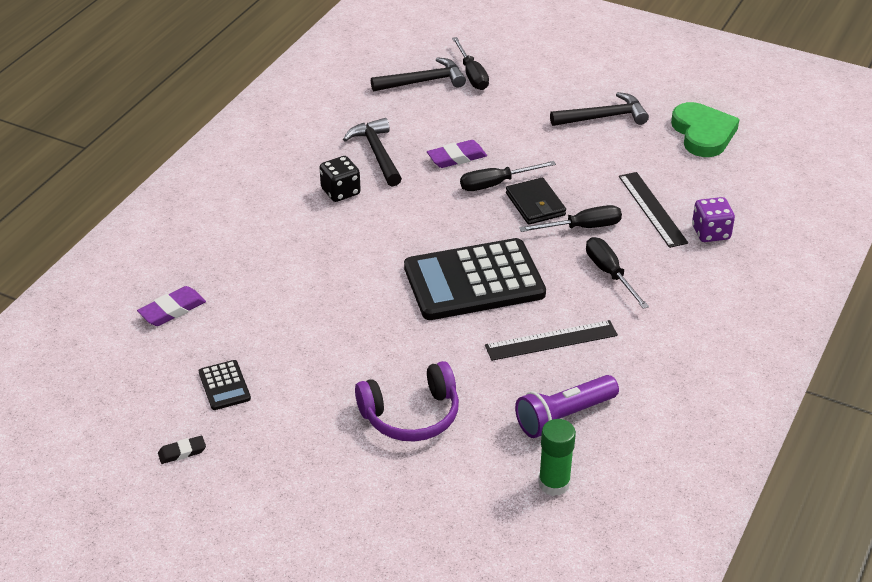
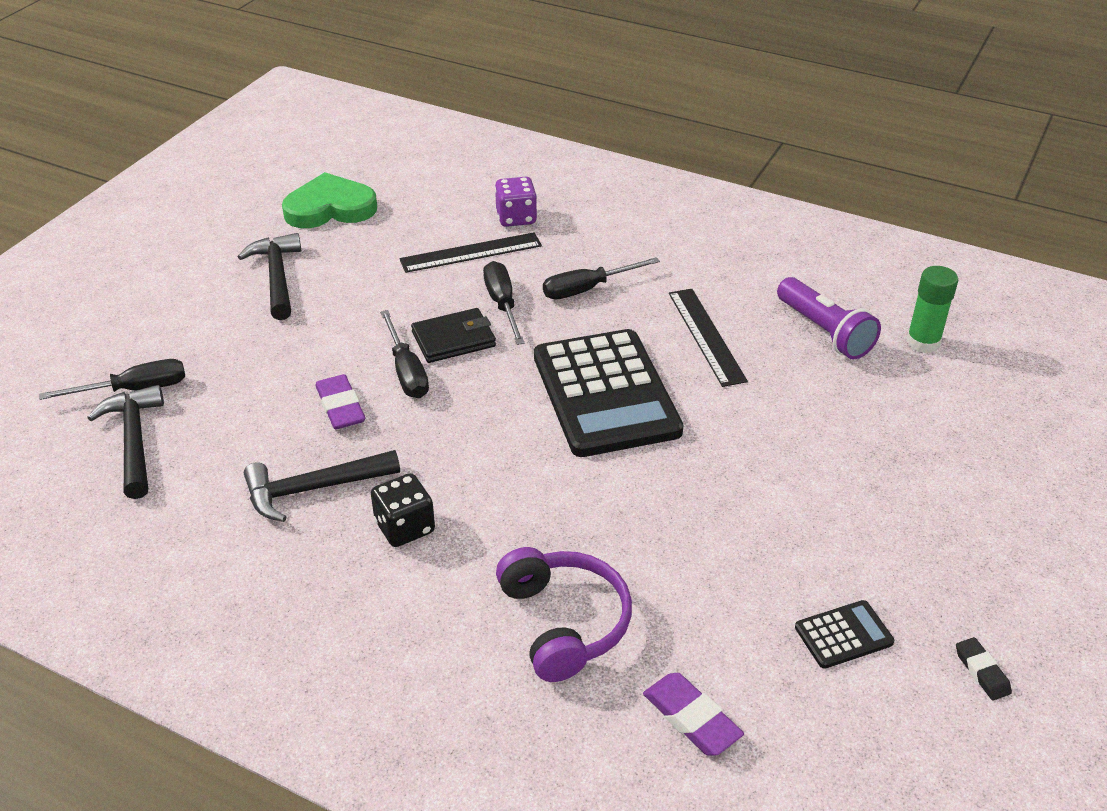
camera: 90 degrees left, 0 degrees up
purple headphones [355,361,459,442] -> purple headphones moved to [496,547,632,682]

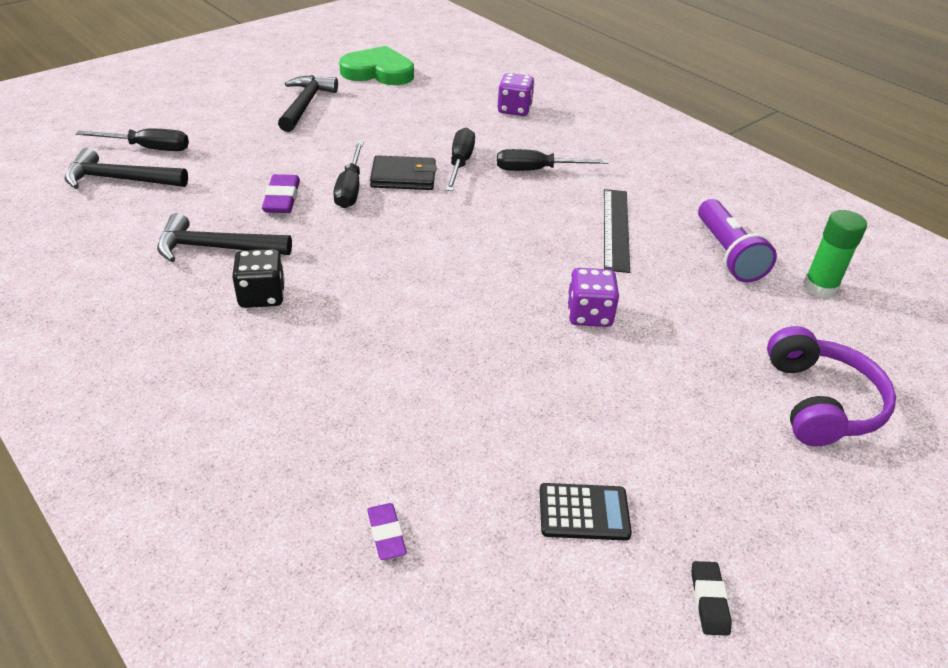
camera: 20 degrees right, 0 degrees up
black hammer [87,385,164,499] -> black hammer turned 90 degrees counterclockwise [65,148,188,189]
black ruler [399,232,542,273] -> none
purple headphones [496,547,632,682] -> purple headphones moved to [767,326,896,446]
black calculator [534,329,684,457] -> none
purple eraser [643,673,744,755] -> purple eraser [367,503,407,560], size x0.64
none -> purple dice [567,268,619,327]

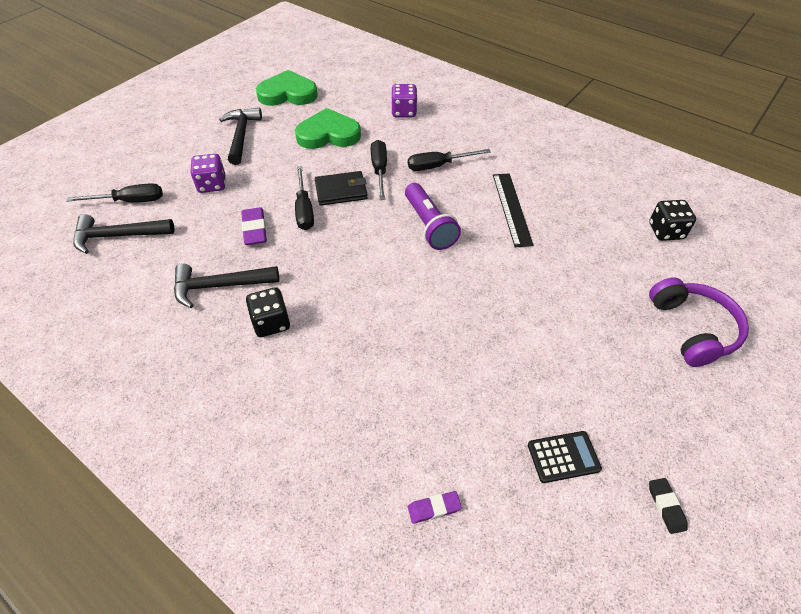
camera: 10 degrees left, 10 degrees up
purple eraser [367,503,407,560] -> purple eraser turned 75 degrees counterclockwise [408,491,462,524]
purple dice [567,268,619,327] -> purple dice moved to [190,154,225,193]
purple flashlight [698,199,777,282] -> purple flashlight moved to [405,183,461,250]
green glue stick [803,210,867,298] -> black dice [649,200,696,241]
none -> green heart [295,108,361,149]

